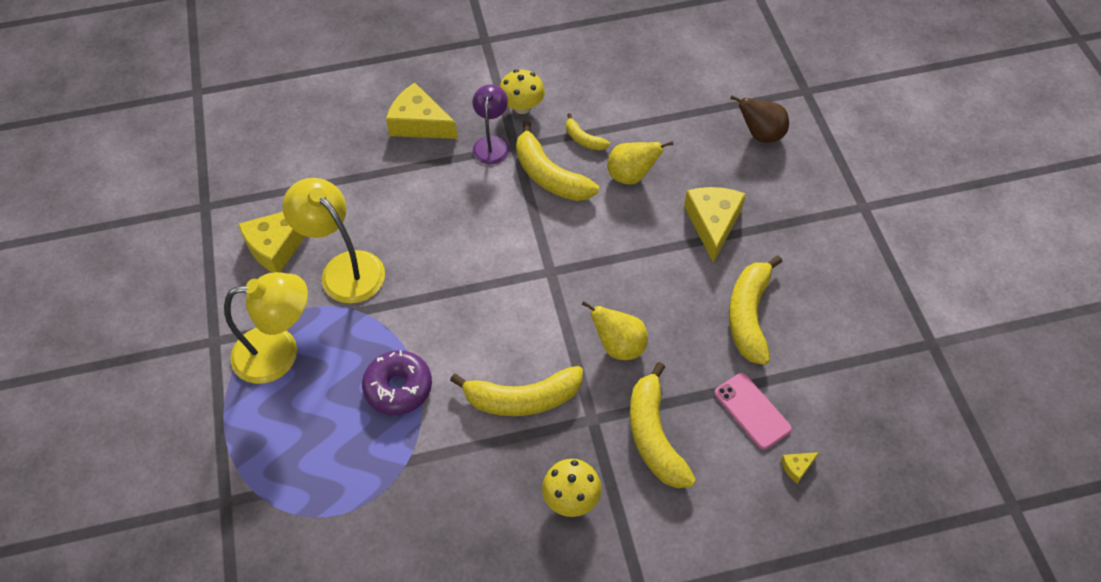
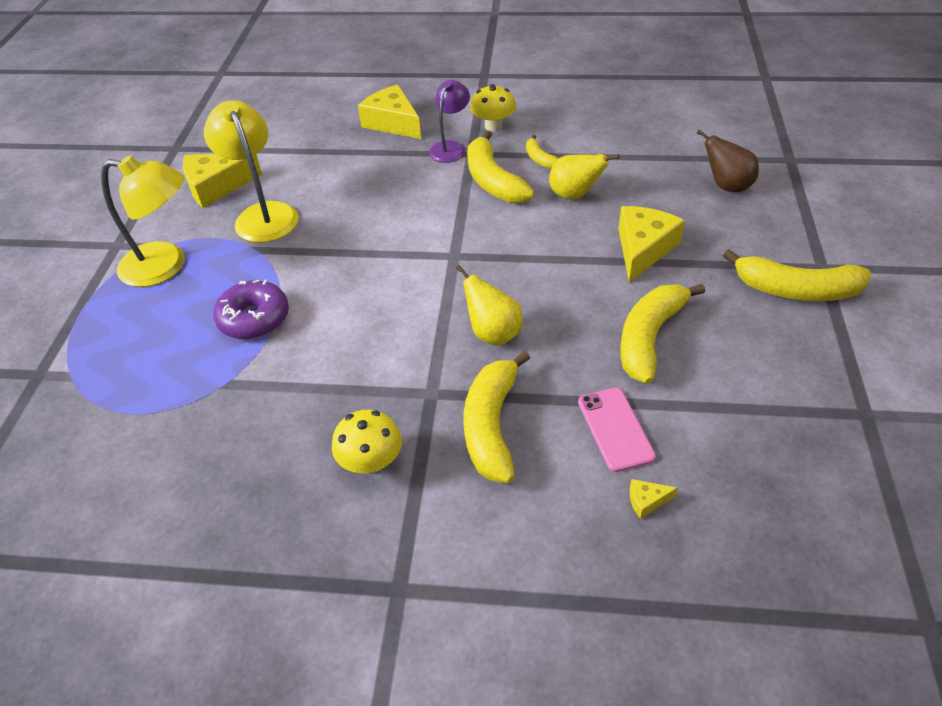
camera: 20 degrees right, 10 degrees down
yellow banana [450,366,583,416] -> yellow banana moved to [723,249,871,301]

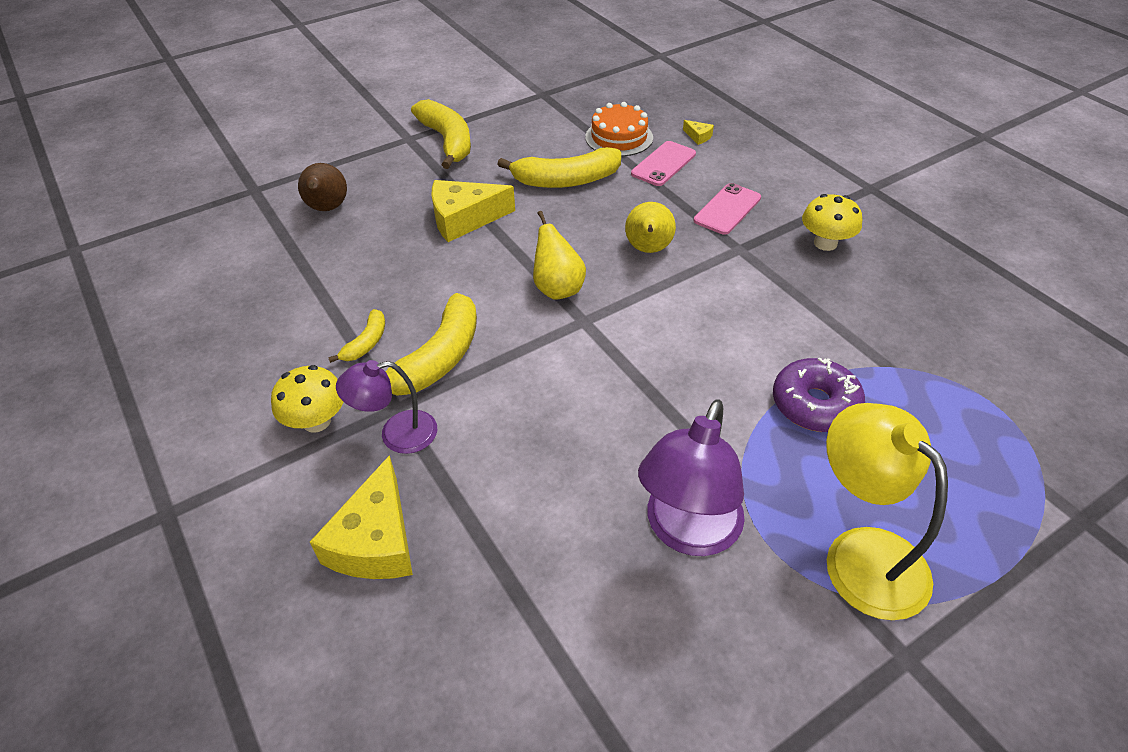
camera: 130 degrees left, 0 degrees up
yellow cheese [183,154,262,208] -> none
yellow lamp [204,100,299,243] -> purple lamp [638,399,745,556]
yellow banana [464,351,530,483] -> pink phone [694,183,761,235]
yellow pear [549,154,619,200] -> yellow pear moved to [533,211,586,300]
none -> orange cake [585,102,653,156]

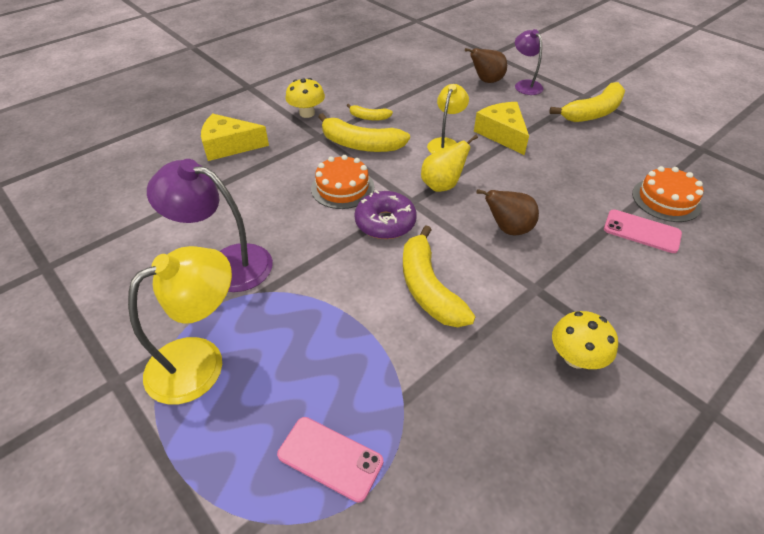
camera: 80 degrees right, 0 degrees up
purple lamp [336,360,437,454] -> purple lamp moved to [515,29,544,95]
yellow banana [497,147,621,188] -> yellow banana moved to [403,225,475,327]
yellow pear [625,202,676,253] -> brown pear [477,189,539,235]
yellow cheese [683,120,714,145] -> none
pink phone [694,183,761,235] -> pink phone moved to [277,417,383,503]
purple donut [773,358,865,432] -> purple donut moved to [354,190,417,239]
none -> orange cake [311,155,374,209]
none -> yellow lamp [427,84,469,154]

